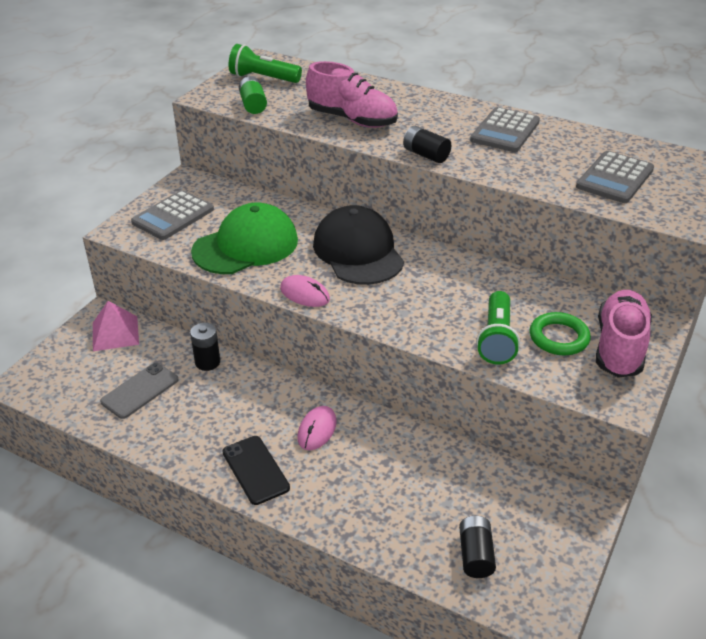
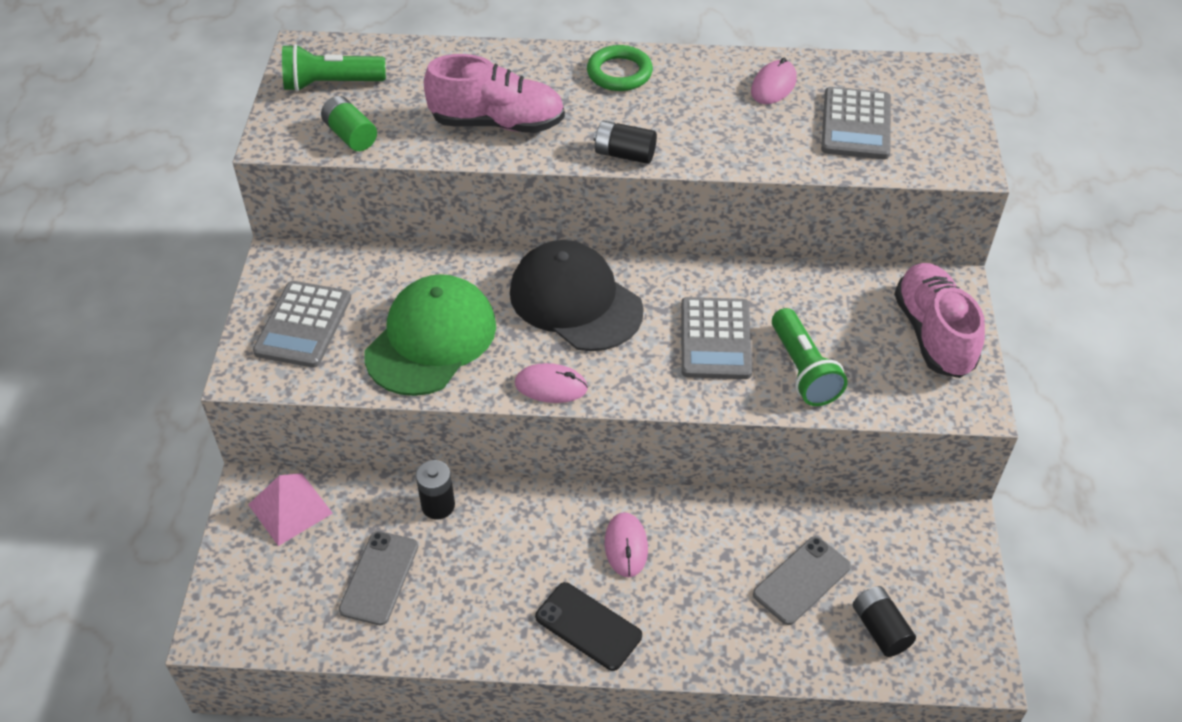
camera: 25 degrees left, 10 degrees up
grey calculator [470,107,540,152] -> grey calculator moved to [681,297,753,379]
green ring [530,312,591,355] -> green ring moved to [587,45,653,91]
none -> pink mouse [751,57,797,104]
none -> grey phone [753,536,851,625]

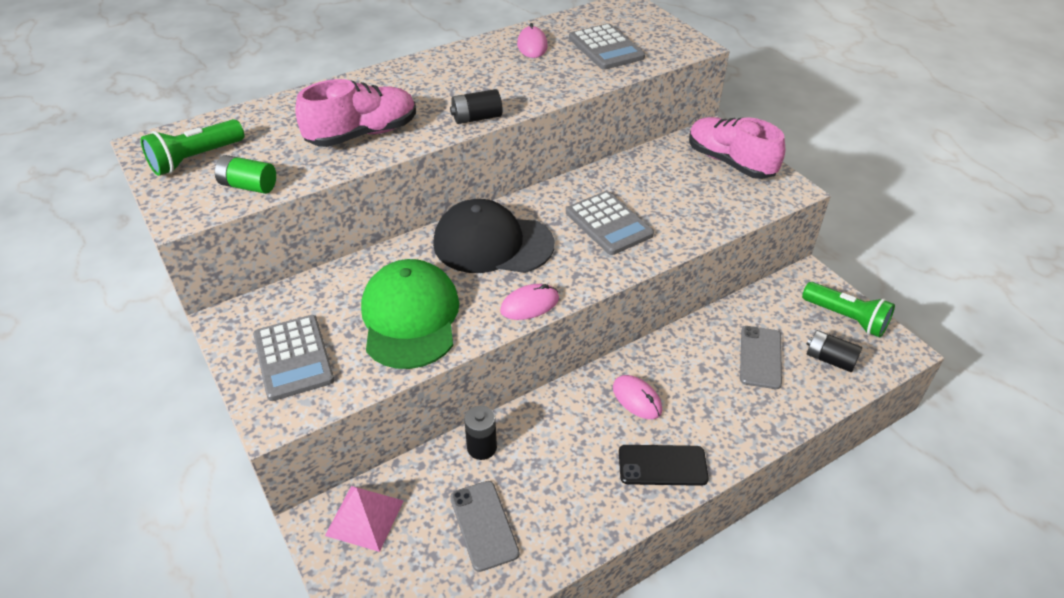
camera: 35 degrees left, 5 degrees down
green ring [587,45,653,91] -> none
green flashlight [772,308,848,406] -> green flashlight moved to [802,282,895,338]

